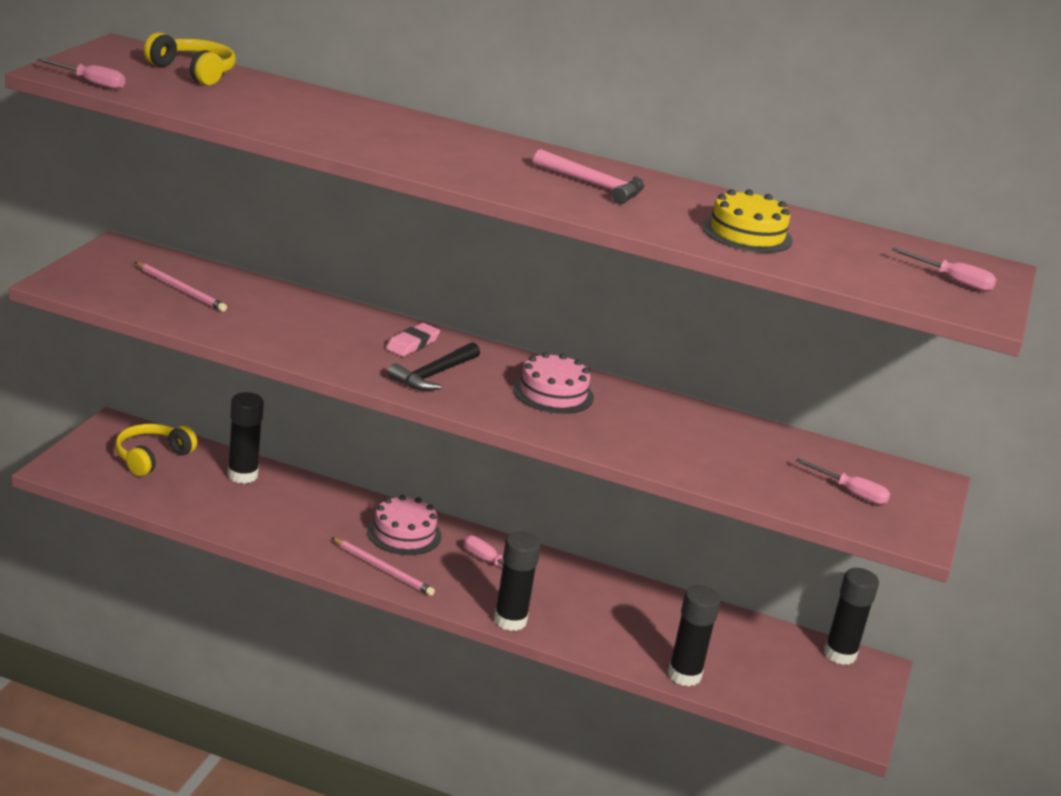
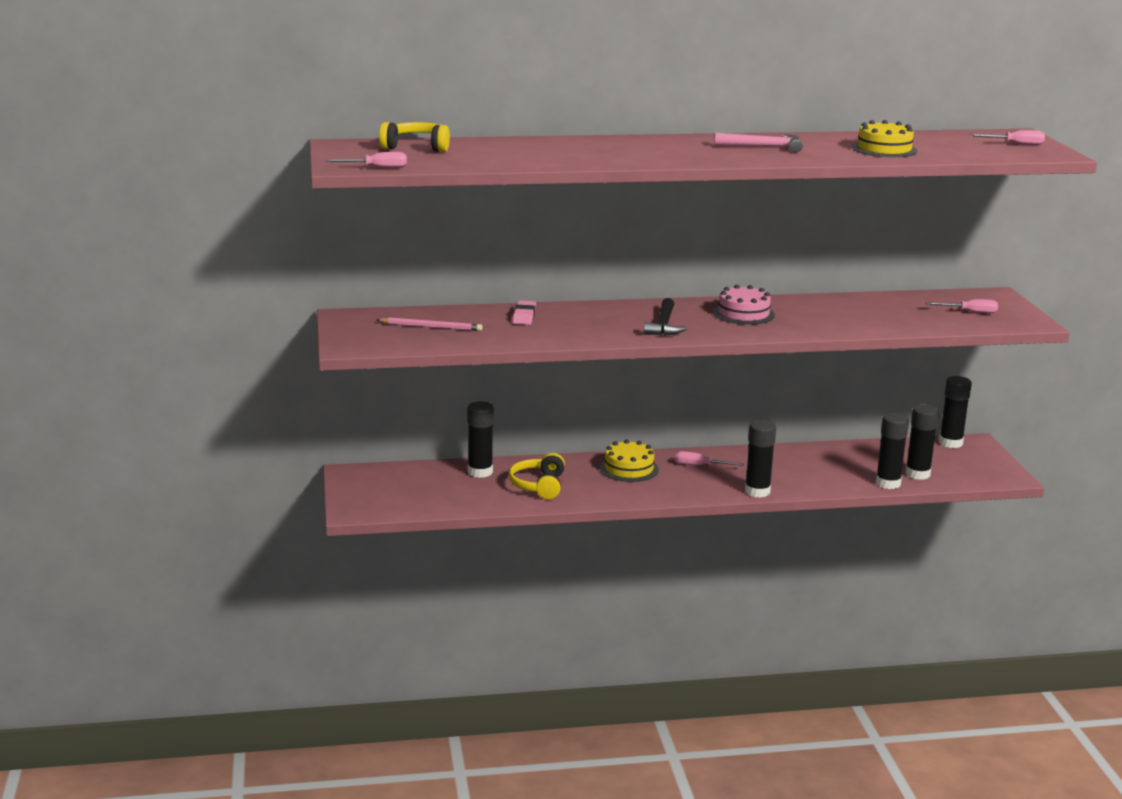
camera: 25 degrees left, 5 degrees down
yellow headphones [115,423,197,476] -> yellow headphones moved to [509,453,565,499]
pink pencil [331,537,435,596] -> none
pink cake [367,495,441,555] -> yellow cake [600,439,659,482]
pink eraser [386,323,440,357] -> pink eraser moved to [513,301,536,325]
none -> black glue stick [905,404,939,480]

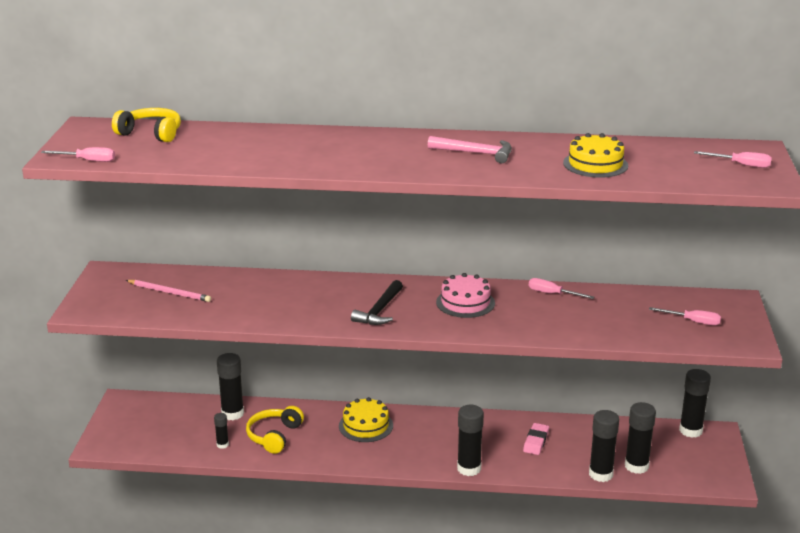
camera: 15 degrees right, 5 degrees up
pink eraser [513,301,536,325] -> pink eraser moved to [523,423,549,455]
pink screwdriver [676,451,744,466] -> pink screwdriver moved to [529,278,594,299]
none -> black glue stick [214,413,229,449]

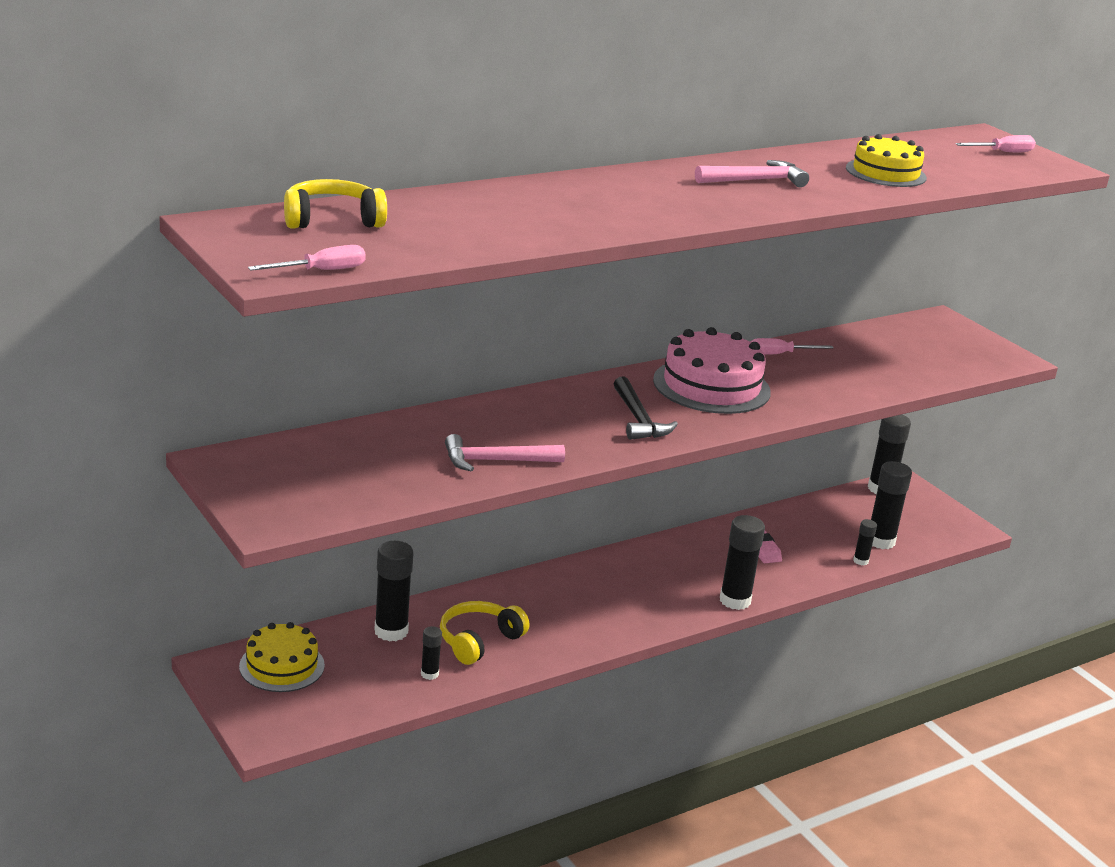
camera: 40 degrees left, 0 degrees up
pink pencil [126,280,211,302] -> none
yellow headphones [246,406,304,454] -> yellow headphones turned 60 degrees clockwise [440,601,529,665]
yellow cake [339,397,393,442] -> yellow cake moved to [239,622,325,692]
pink cake [436,273,495,318] -> pink cake [653,327,771,414], size x1.51
black glue stick [589,410,619,482] -> black glue stick [853,519,877,566], size x0.52
pink screwdriver [649,307,721,326] -> none
none -> pink hammer [445,434,565,472]

